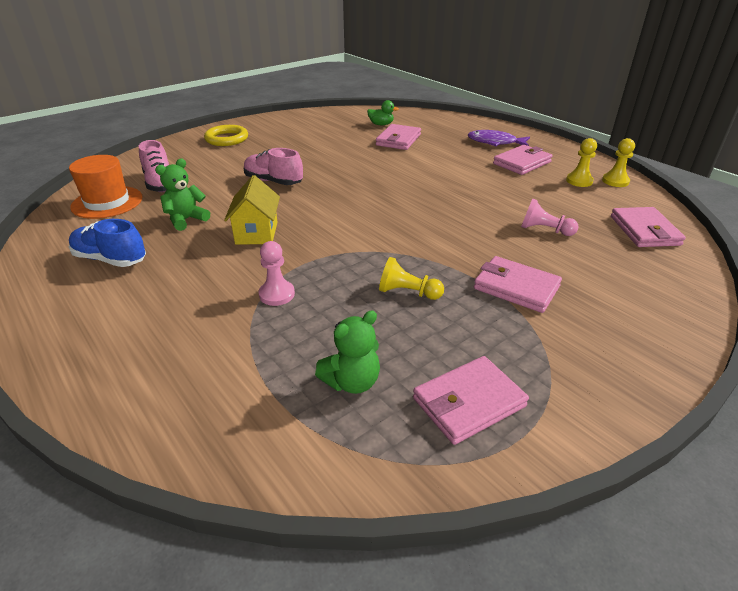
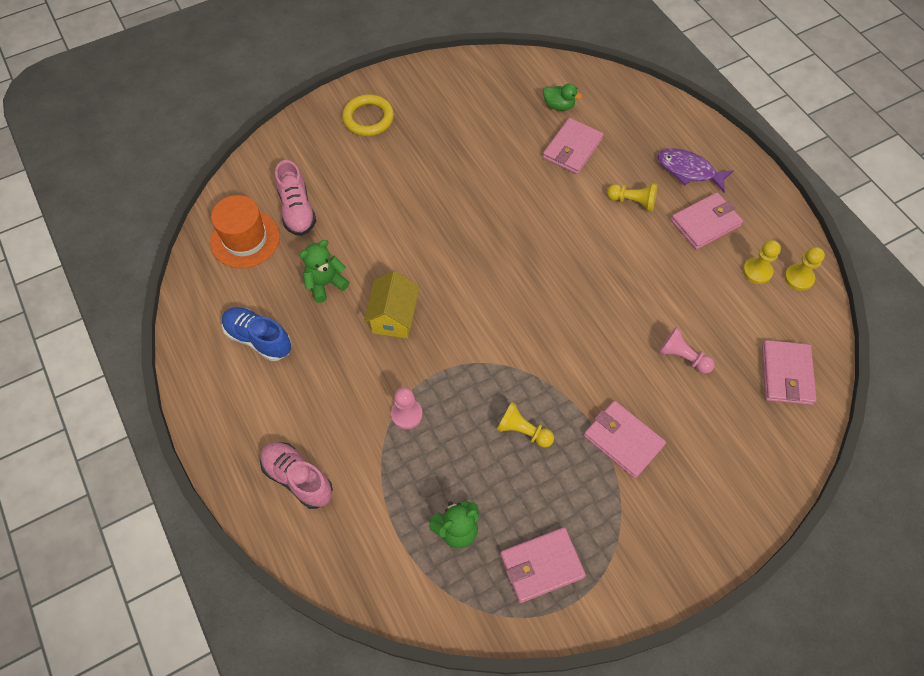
camera: 10 degrees right, 25 degrees up
pink shoe [244,148,303,185] -> pink shoe moved to [260,442,333,509]
none -> yellow pawn [607,183,657,212]

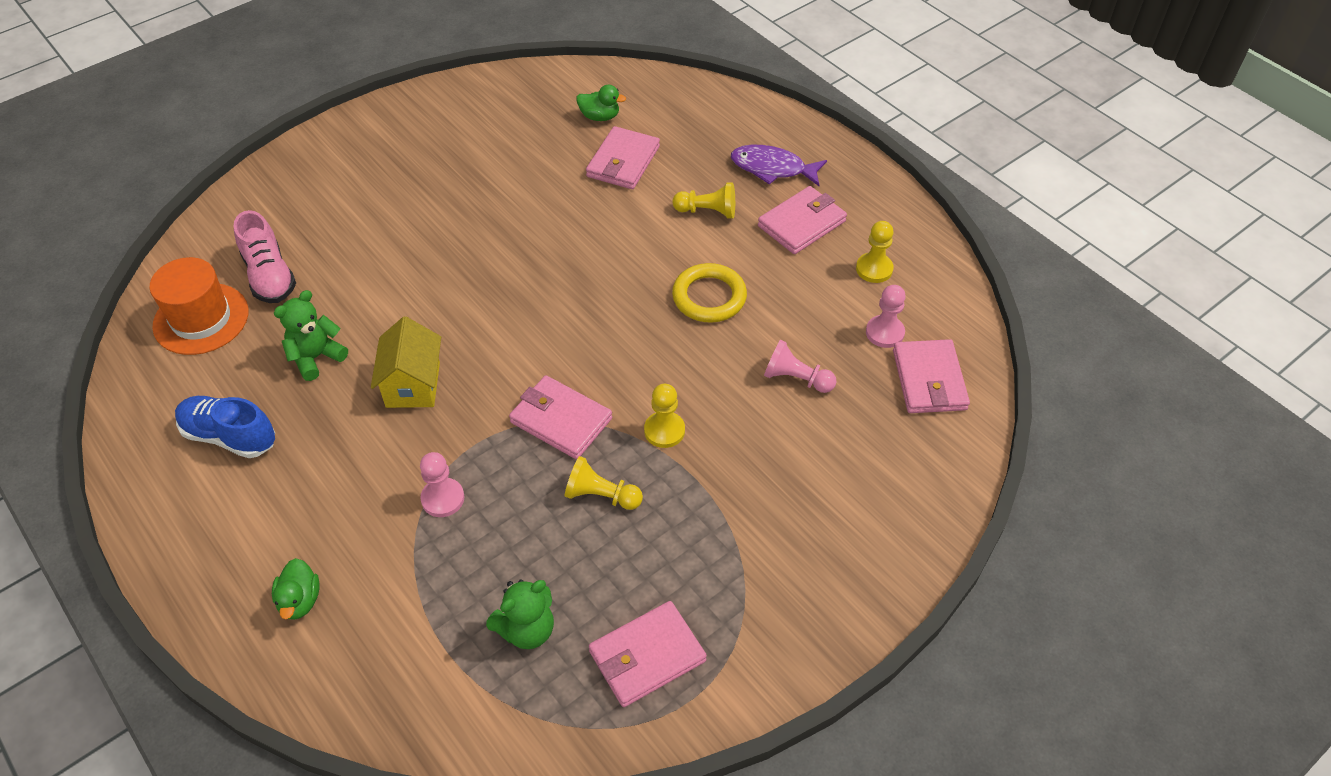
camera: 10 degrees left, 10 degrees down
pink shoe [260,442,333,509] -> green duck [272,558,320,620]
yellow ring [342,94,394,136] -> yellow ring moved to [672,263,747,322]
pink wallet [584,401,666,478] -> pink wallet moved to [509,375,612,459]
yellow pawn [784,247,825,291] -> yellow pawn moved to [644,384,685,448]
none -> pink pawn [866,285,906,348]

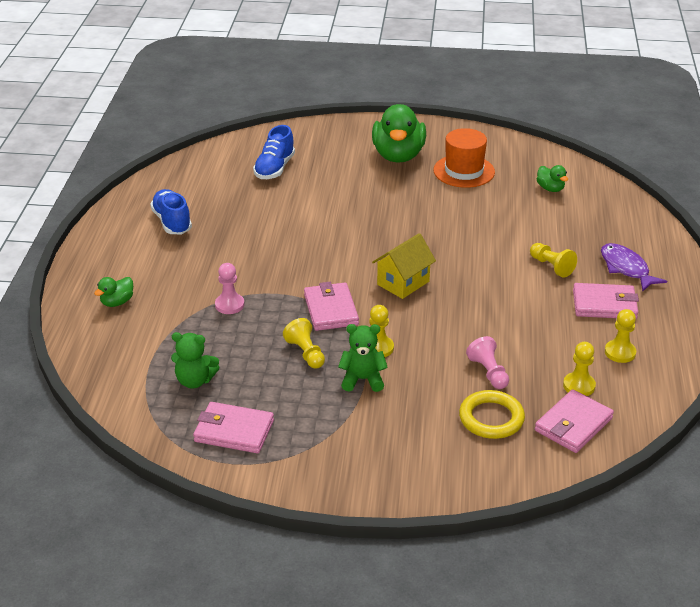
camera: 45 degrees right, 15 degrees down
orange hat [150,257,249,355] -> orange hat moved to [433,128,495,188]
pink shoe [233,210,296,303] -> blue shoe [253,125,295,179]
green teddy bear [274,290,348,381] -> green teddy bear moved to [338,324,388,392]
yellow house [371,317,441,408] -> yellow house moved to [372,233,436,299]
pink wallet [586,126,660,189] -> none
yellow ring [672,263,747,322] -> yellow ring moved to [459,390,525,439]
pink pawn [866,285,906,348] -> yellow pawn [563,342,596,396]
none -> green duck [372,104,426,163]

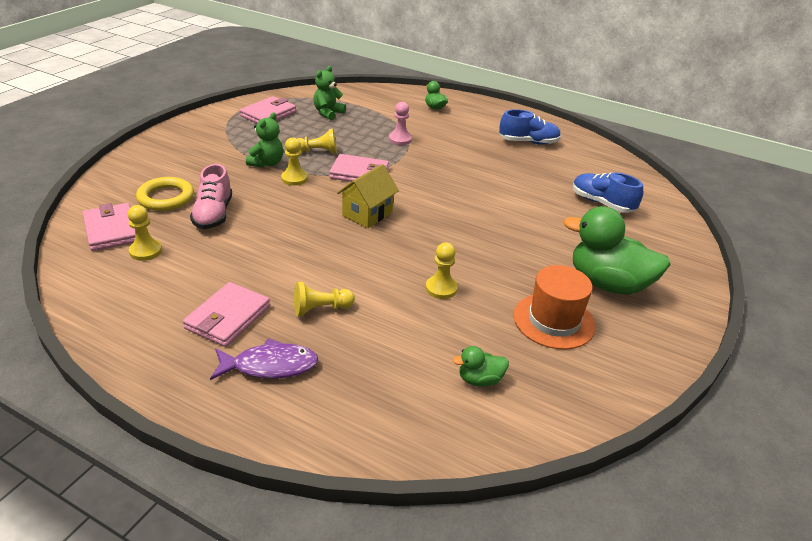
camera: 110 degrees right, 0 degrees up
yellow house [372,233,436,299] -> yellow house turned 60 degrees clockwise [337,164,399,228]
pink pawn [466,336,509,389] -> pink shoe [190,164,232,229]
yellow pawn [605,309,636,363] -> yellow pawn moved to [426,243,458,299]

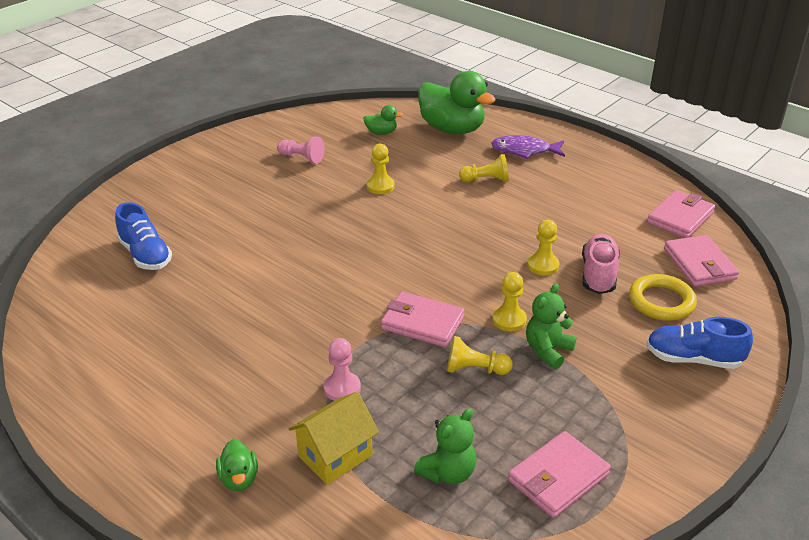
camera: 165 degrees left, 0 degrees up
yellow pawn [128,205,162,261] -> yellow pawn moved to [527,220,560,275]
pink wallet [183,282,270,347] -> pink wallet moved to [647,190,715,238]
yellow house [337,164,399,228] -> yellow house moved to [289,392,379,485]
blue shoe [499,109,561,145] -> blue shoe moved to [646,317,753,369]
orange hat [513,265,596,350] -> pink pawn [277,137,325,164]
green duck [563,206,671,295] -> green duck moved to [418,71,496,134]

